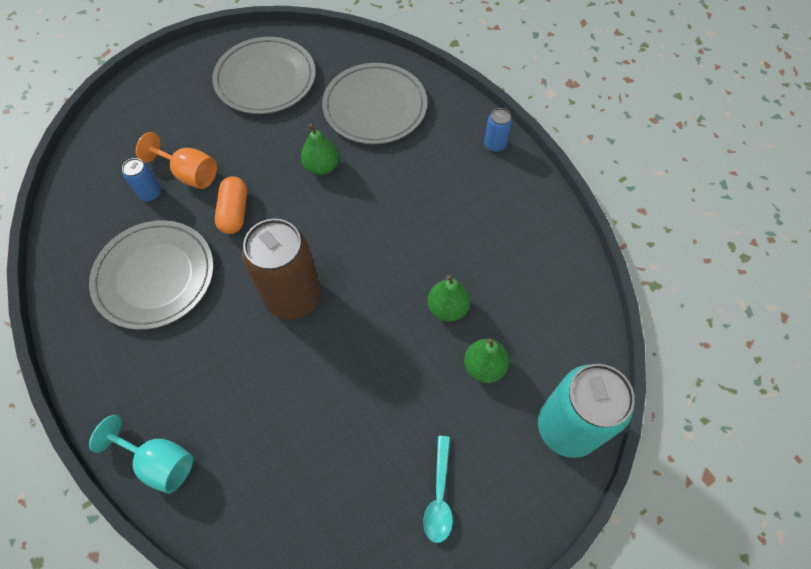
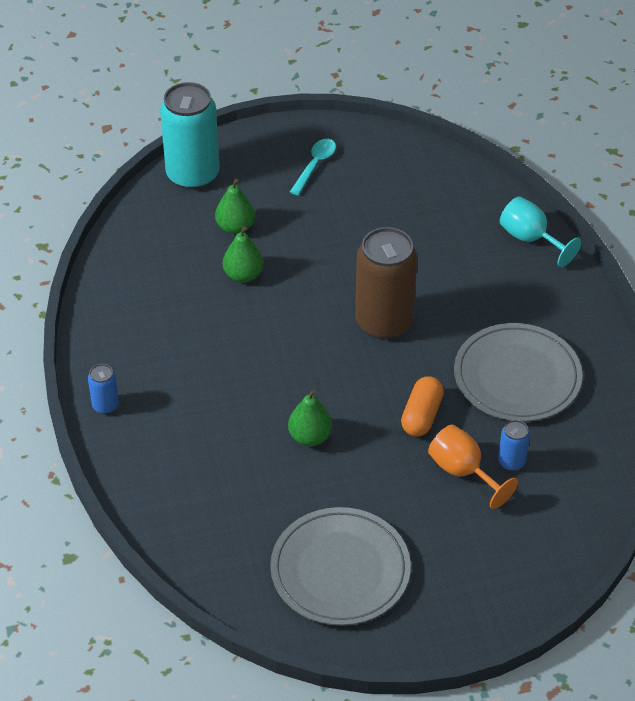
camera: 160 degrees left, 15 degrees down
grey plate [322,63,427,144] -> none

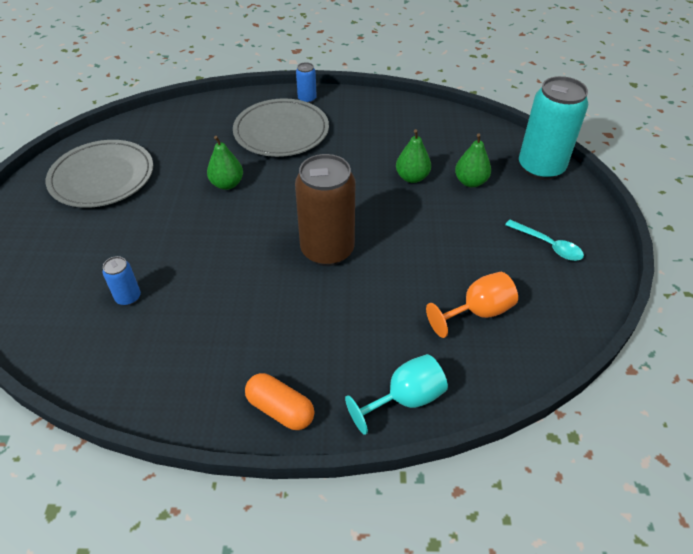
camera: 105 degrees right, 0 degrees up
orange capsule [401,376,444,437] -> orange capsule moved to [245,373,314,430]
orange goblet [428,425,518,509] -> orange goblet moved to [426,272,518,338]
grey plate [454,323,583,422] -> grey plate moved to [233,98,329,157]

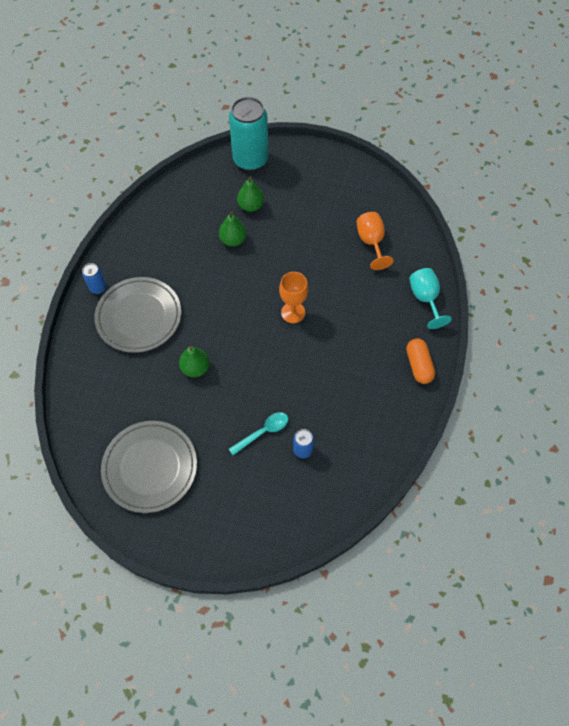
camera: 75 degrees left, 15 degrees up
orange capsule [245,373,314,430] -> orange capsule turned 60 degrees counterclockwise [406,338,435,384]
brown can [295,154,355,266] -> orange goblet [279,272,308,323]
turquoise spoon [505,220,584,261] -> turquoise spoon moved to [229,412,288,455]

